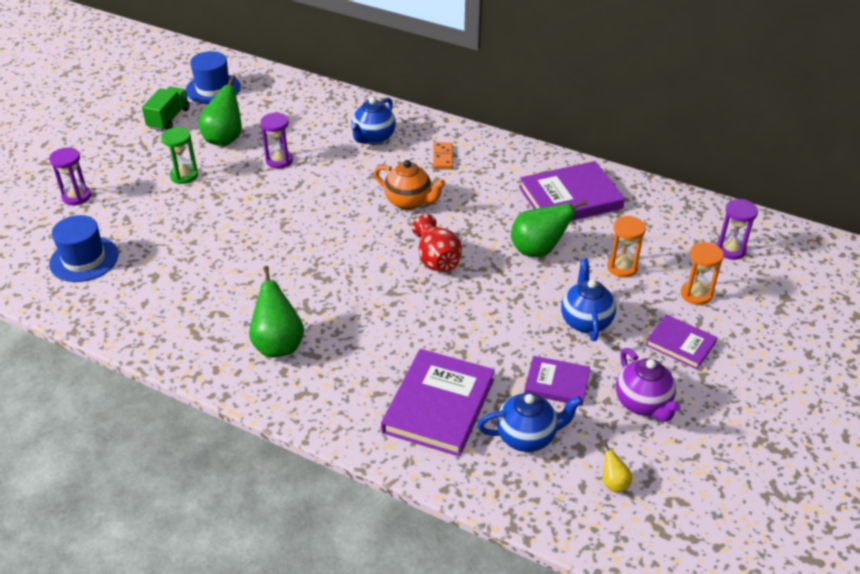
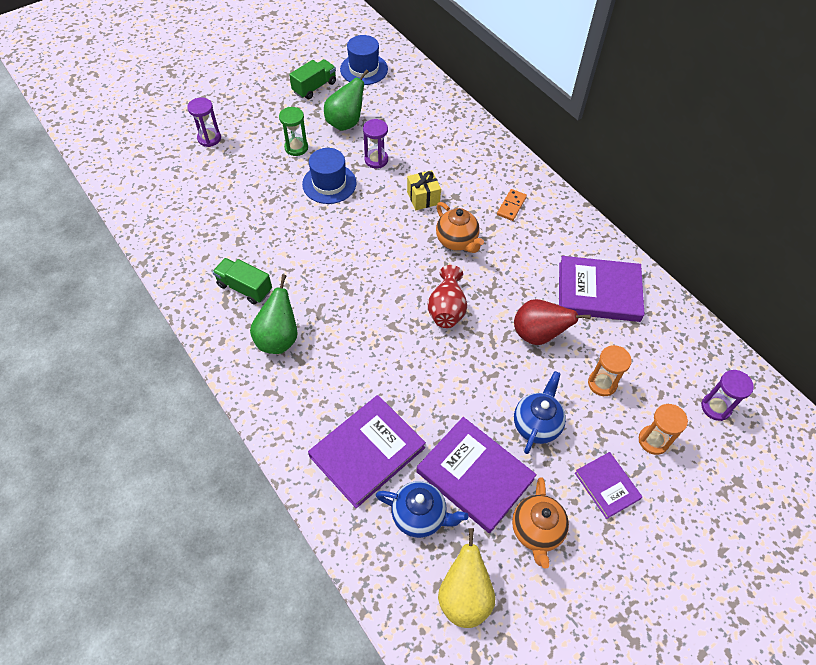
camera: 25 degrees right, 15 degrees up
blue hat [49,215,118,282] -> blue hat moved to [302,148,357,204]
blue teapot [350,97,396,145] -> none
green pear [511,200,587,257] -> red pear [514,299,591,345]
purple book [524,356,590,406] -> purple book [417,417,537,533], size x1.75
yellow pear [603,442,632,492] -> yellow pear [438,528,495,628], size x2.07
purple teapot [616,348,680,422] -> orange teapot [512,477,569,569]
none -> green truck [213,258,272,304]
none -> yellow gift [407,170,441,210]

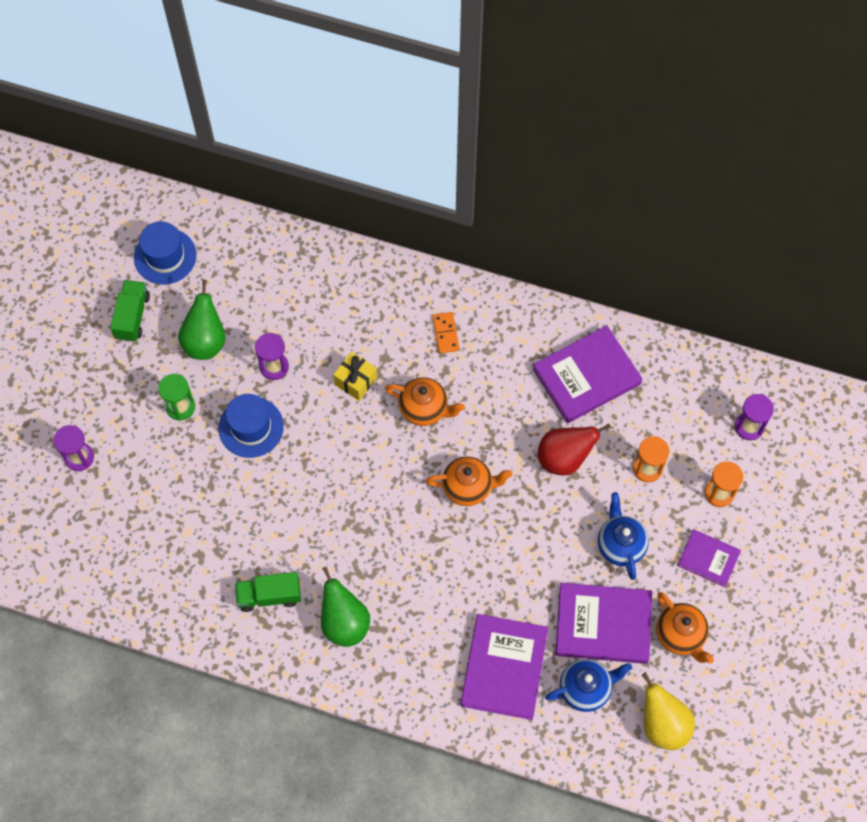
camera: 35 degrees left, 10 degrees up
red vase [428,265,467,328] -> orange teapot [426,456,513,506]

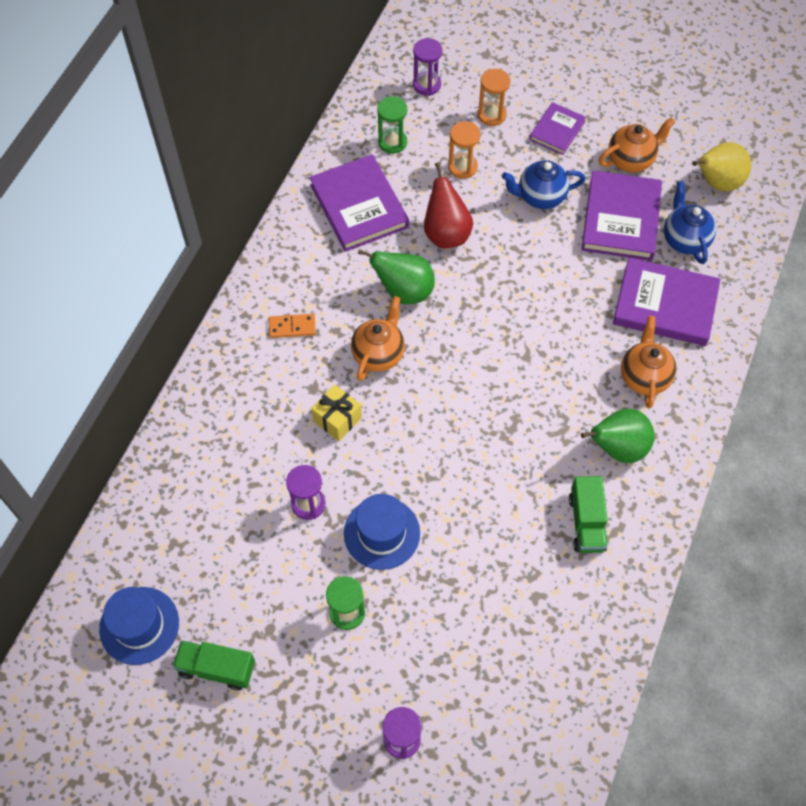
camera: 85 degrees left, 5 degrees down
green pear [178,280,225,360] -> green pear moved to [358,249,435,304]
orange teapot [426,456,513,506] -> orange teapot moved to [621,316,676,409]
none -> green hourglass [377,96,407,154]

